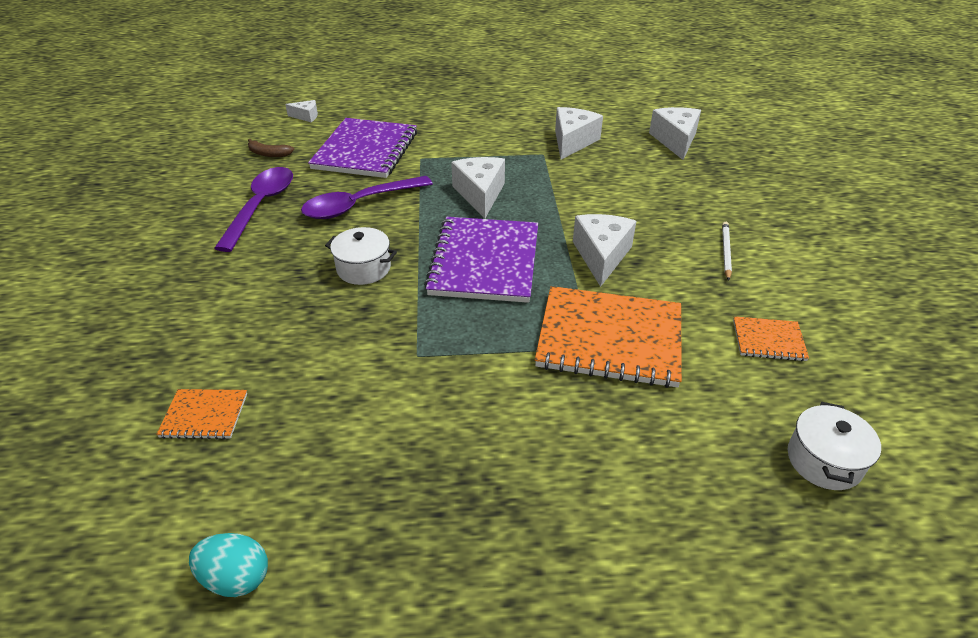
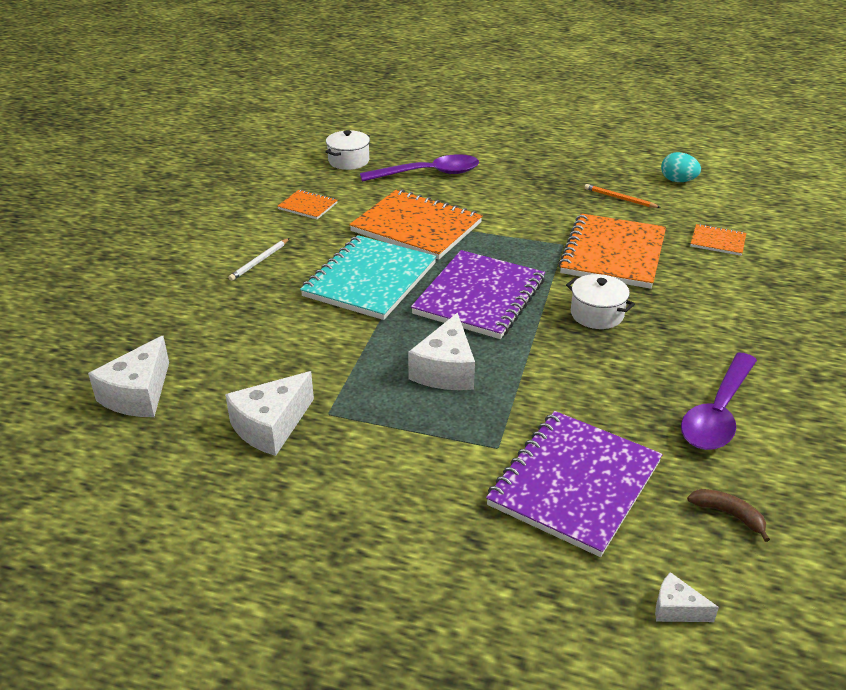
camera: 160 degrees left, 5 degrees down
purple spoon [301,176,433,219] -> purple spoon moved to [360,154,479,182]
white cheese [573,214,636,287] -> turquoise notebook [300,235,437,320]
none -> orange notebook [558,213,666,289]
none -> orange pencil [585,184,661,208]

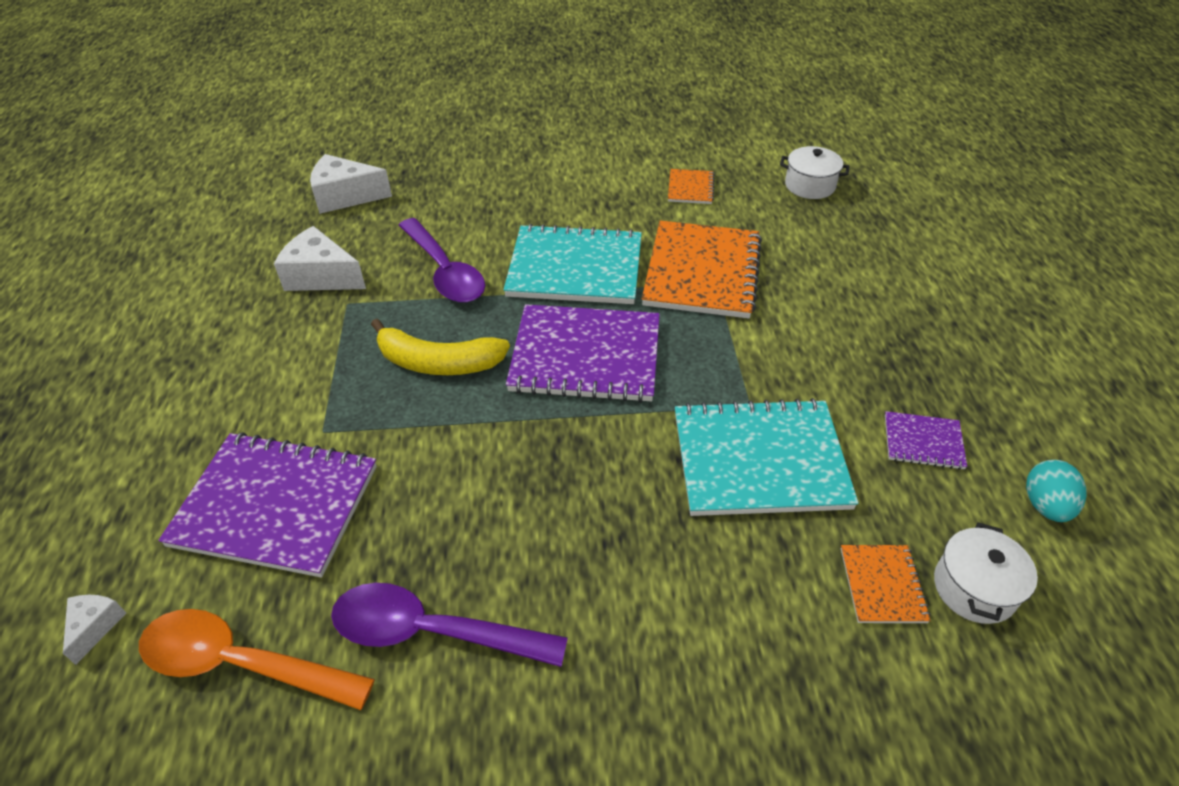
camera: 70 degrees right, 10 degrees up
white pencil [228,238,290,281] -> none
purple spoon [360,154,479,182] -> purple spoon moved to [399,218,485,303]
white cheese [408,313,475,390] -> yellow banana [371,319,510,375]
orange notebook [558,213,666,289] -> turquoise notebook [675,398,859,516]
white pot [566,274,635,329] -> white pot moved to [934,522,1038,624]
orange pencil [585,184,661,208] -> purple notebook [885,411,967,470]
brown banana [687,489,770,542] -> orange spoon [139,609,375,710]

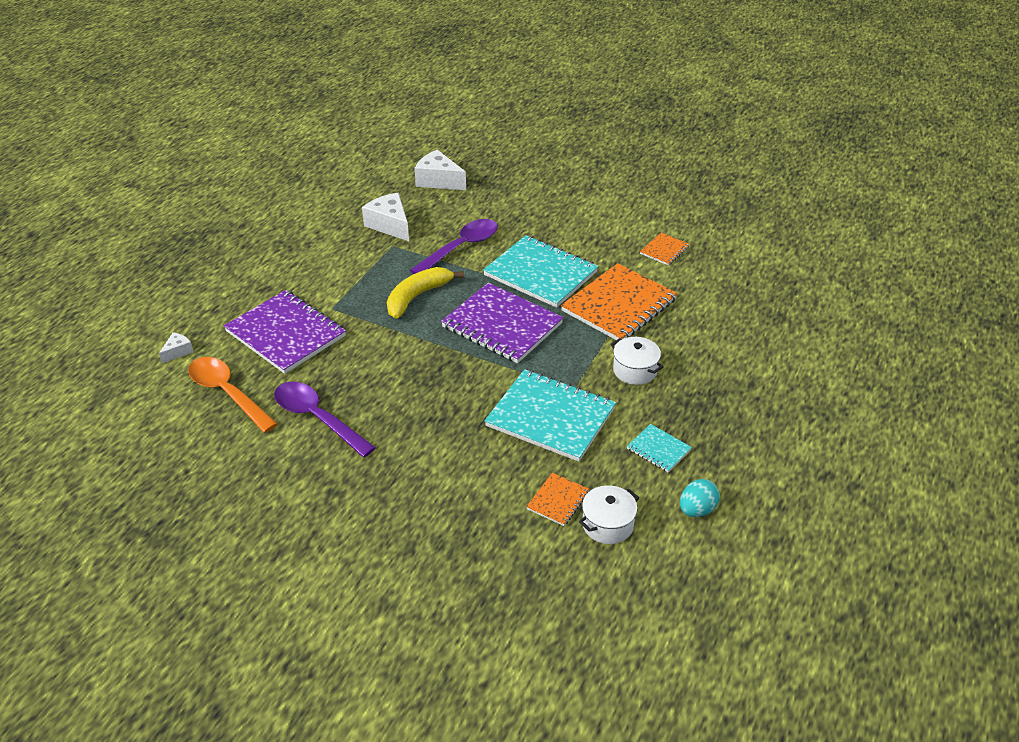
camera: 30 degrees right, 5 degrees down
yellow banana [371,319,510,375] -> yellow banana turned 90 degrees clockwise [387,267,464,319]
purple spoon [399,218,485,303] -> purple spoon turned 135 degrees counterclockwise [410,219,498,274]
white pot [780,146,850,199] -> white pot moved to [611,337,664,385]
purple notebook [885,411,967,470] -> turquoise notebook [627,424,692,472]

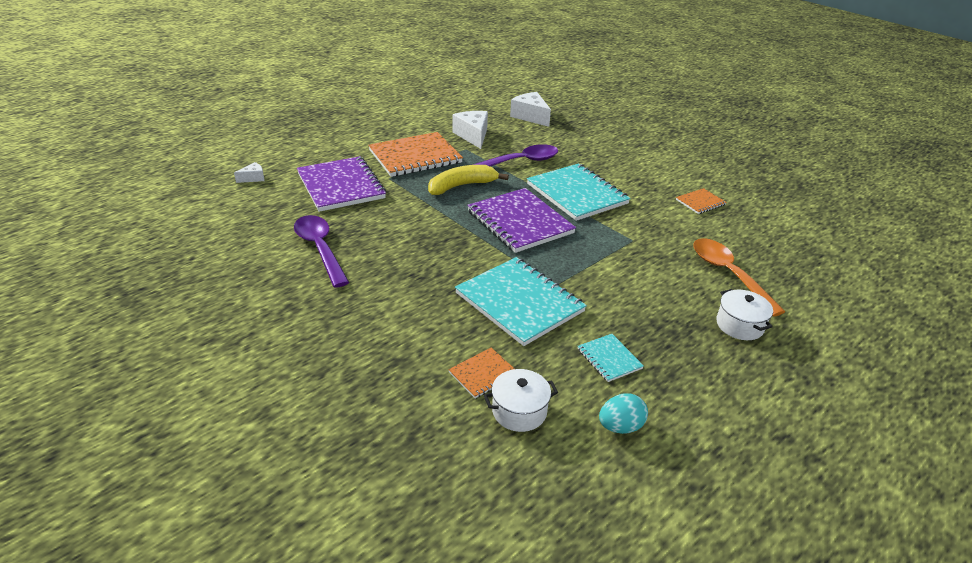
camera: 20 degrees right, 5 degrees down
orange spoon [188,357,278,433] -> orange spoon moved to [693,238,785,317]
orange notebook [561,263,678,340] -> orange notebook moved to [368,132,463,177]
white pot [611,337,664,385] -> white pot moved to [716,289,773,340]

